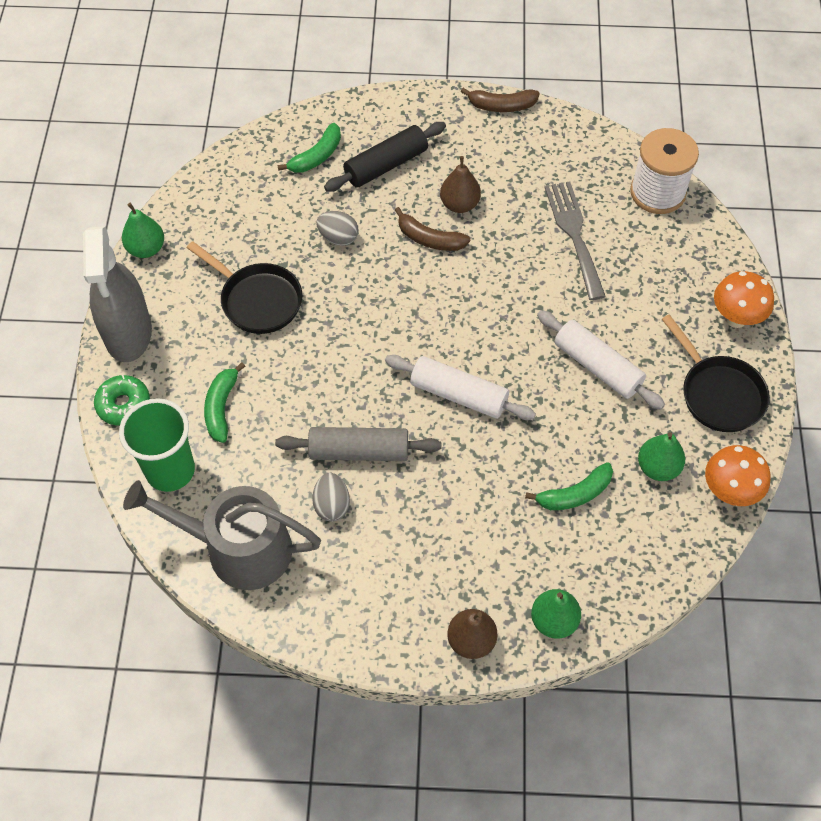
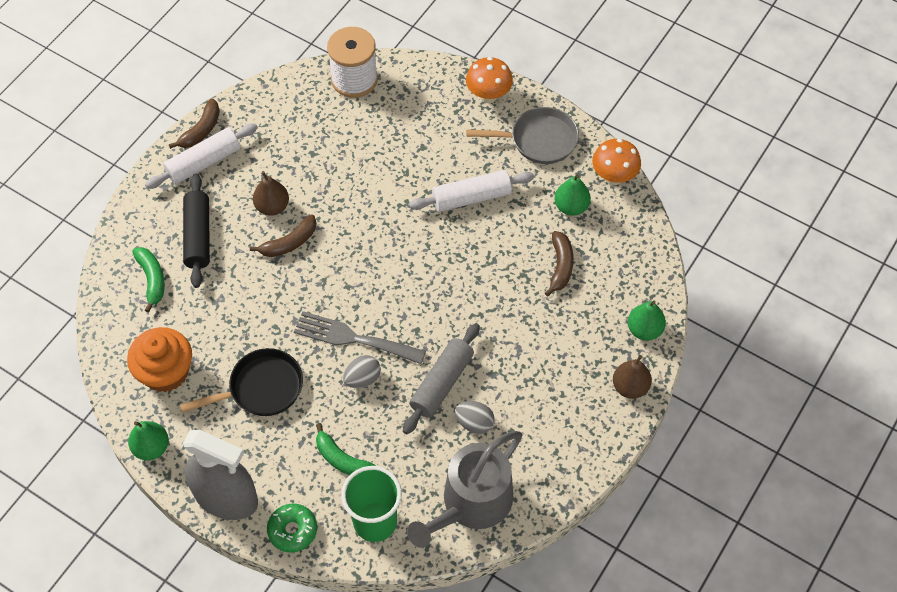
camera: 60 degrees left, 0 degrees up
grey egg [316,211,358,246] -> grey egg moved to [343,355,381,388]
white rolling pin [385,355,536,420] -> white rolling pin moved to [145,123,258,189]
green banana [525,462,613,510] -> brown banana [545,231,574,297]
grey fork [544,181,606,300] -> grey fork moved to [294,311,426,364]
black pan [662,314,770,432] -> grey pan [466,107,579,164]
none -> orange cupcake [127,327,192,392]

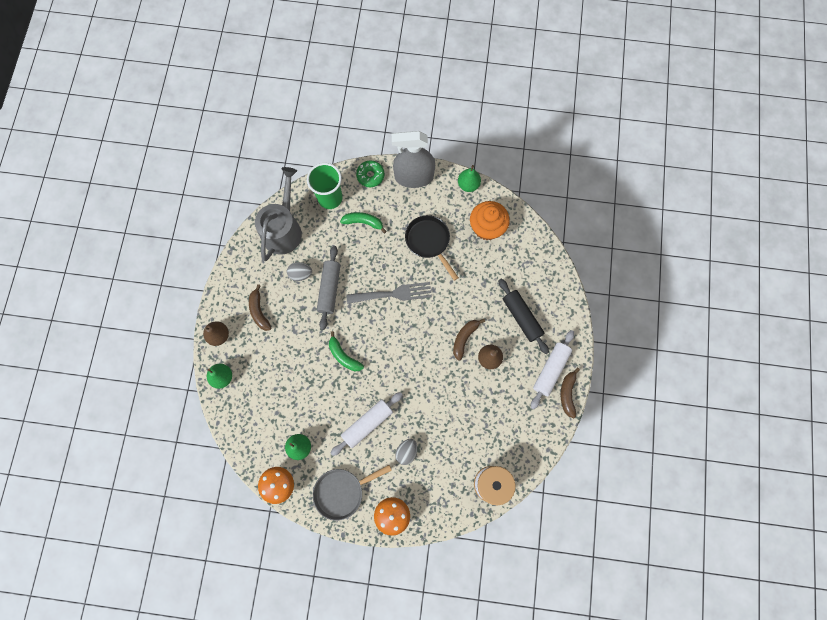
camera: 155 degrees right, 15 degrees up
green banana [132,247,165,313] -> green banana moved to [329,331,364,371]
black pan [180,348,303,416] -> black pan turned 105 degrees clockwise [405,215,459,281]
grey egg [343,355,381,388] -> grey egg moved to [395,439,417,465]
brown banana [545,231,574,297] -> brown banana moved to [249,284,271,331]

